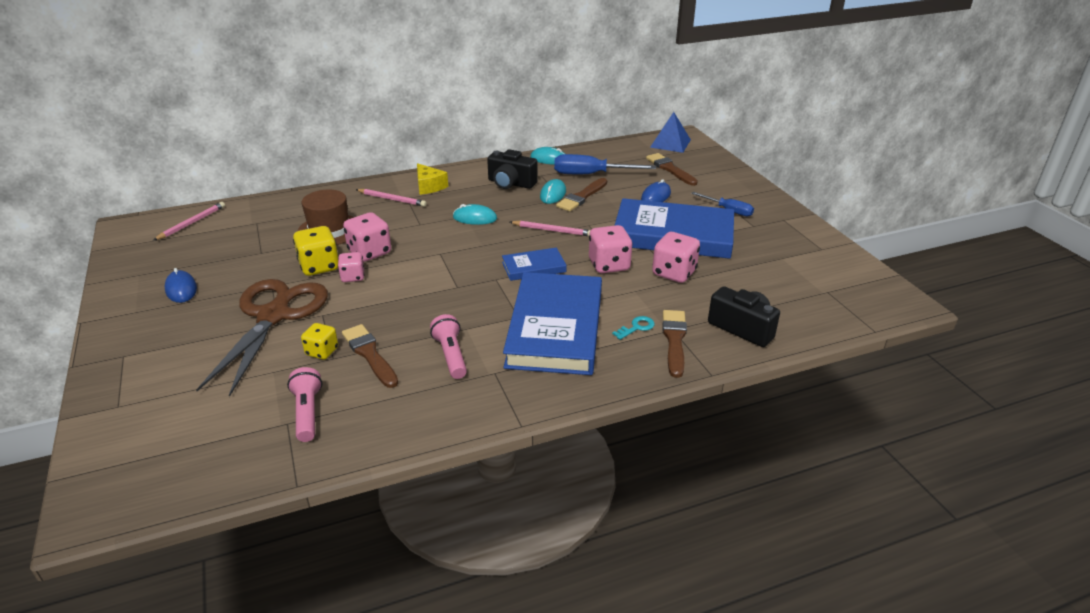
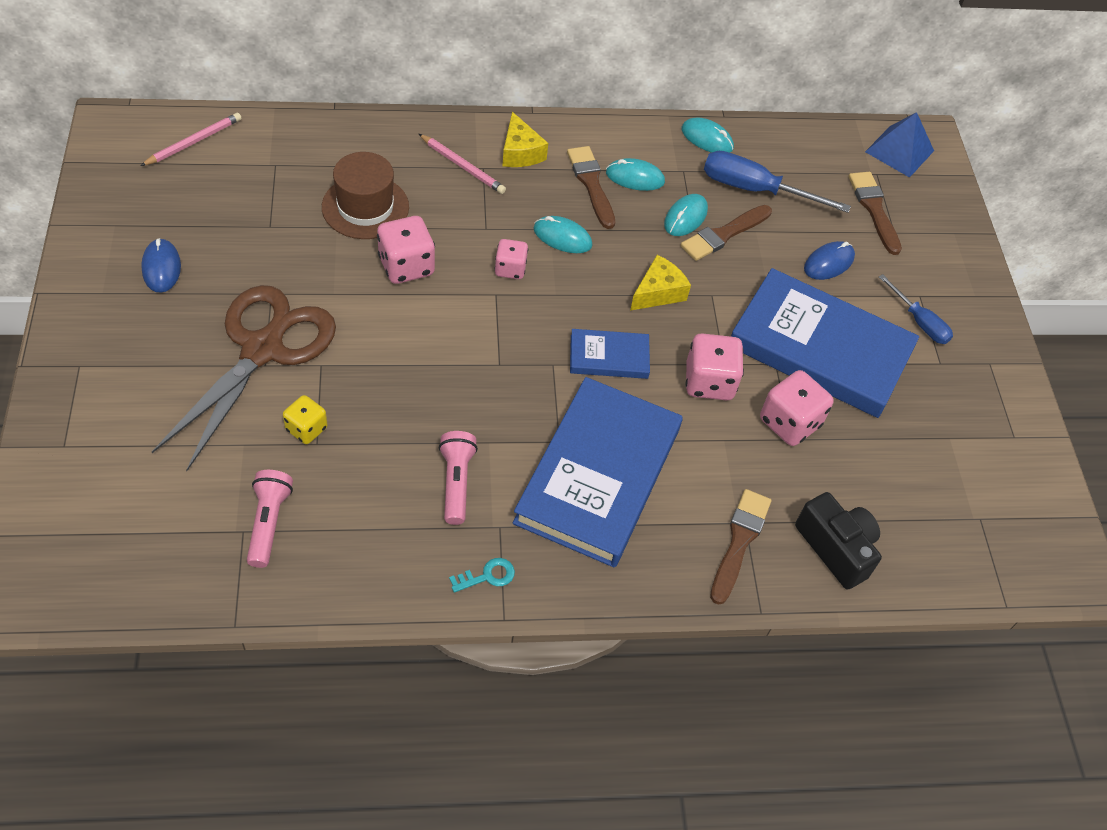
camera: 10 degrees right, 20 degrees up
yellow dice [293,226,339,276] -> none
pink dice [338,252,365,282] -> pink dice moved to [495,239,528,279]
brown brush [342,324,398,388] -> brown brush moved to [567,146,615,229]
black camera [487,149,538,189] -> turquoise mouse [606,158,665,191]
pink pencil [510,221,590,236] -> yellow cheese [630,255,691,311]
turquoise key [612,316,655,340] -> turquoise key moved to [449,558,515,593]

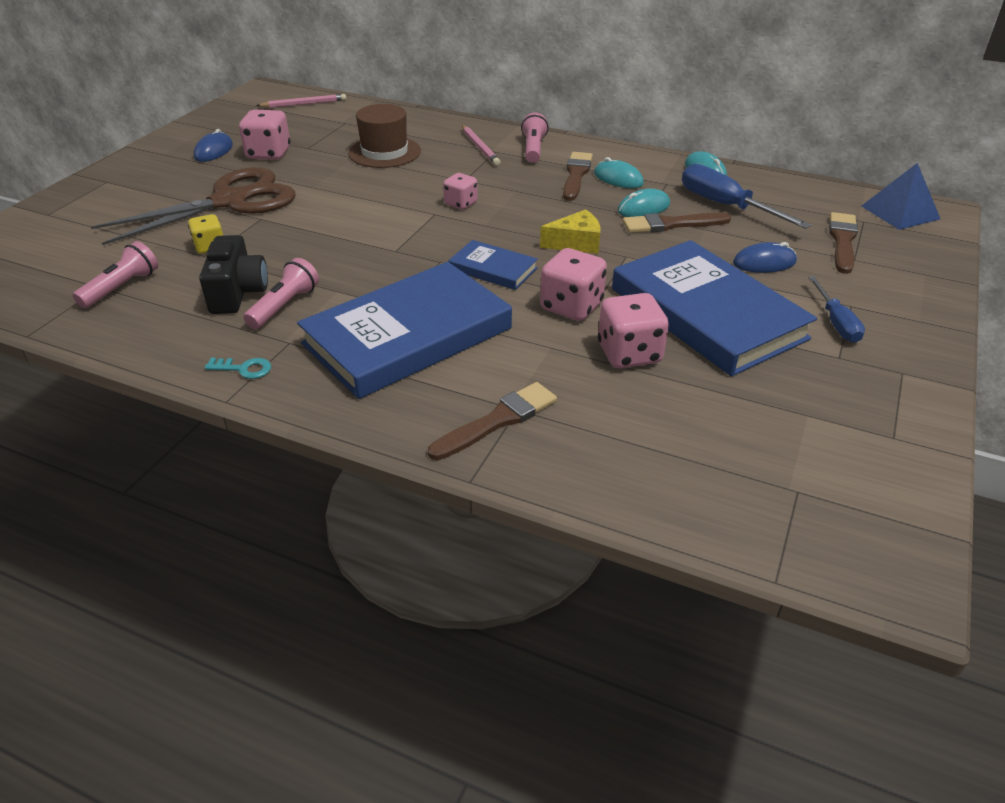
camera: 35 degrees right, 15 degrees down
pink dice [377,216,435,284] -> pink dice moved to [239,109,290,160]
yellow cheese [502,112,548,167] -> pink flashlight [521,112,549,163]
turquoise mouse [533,216,592,253] -> none
black camera [795,492,882,590] -> black camera moved to [199,235,268,314]

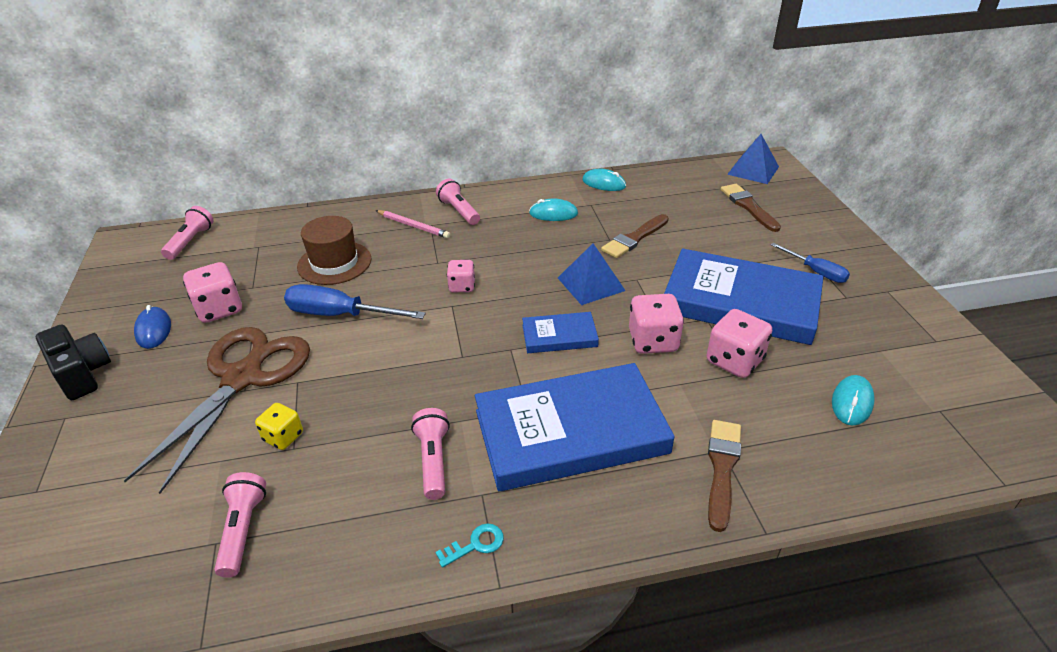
camera: 35 degrees left, 0 degrees up
black camera [199,235,268,314] -> black camera moved to [36,324,111,400]
pink pencil [256,94,346,108] -> pink flashlight [161,206,213,260]
blue book [297,262,512,399] -> blue book turned 60 degrees clockwise [475,363,675,491]
yellow cheese [540,209,601,254] -> blue pyramid [558,243,626,305]
brown brush [563,152,593,201] -> none
turquoise mouse [618,188,670,217] -> turquoise mouse moved to [832,375,875,426]
blue screwdriver [682,164,811,229] -> blue screwdriver moved to [284,284,426,319]
blue mouse [733,242,797,273] -> none

